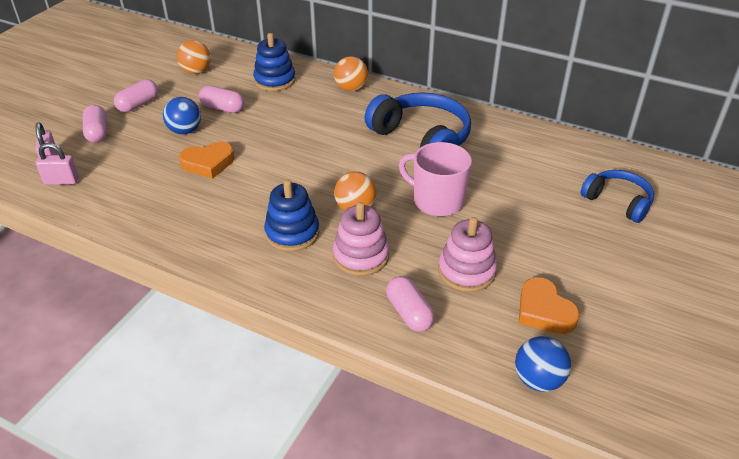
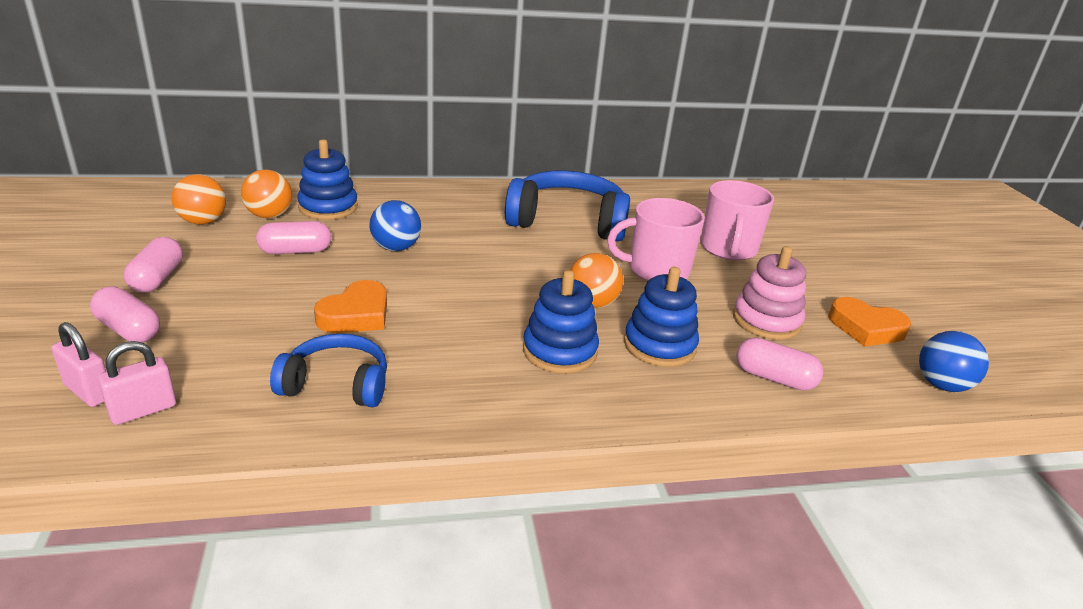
camera: 40 degrees left, 10 degrees down
blue ball [163,97,201,134] -> blue ball moved to [369,200,421,251]
pink stacking toy [333,202,389,276] -> blue stacking toy [624,267,699,367]
orange ball [334,56,368,91] -> orange ball moved to [241,170,292,218]
blue headphones [581,170,654,223] -> blue headphones moved to [270,334,387,407]
none -> pink mug [701,180,774,261]

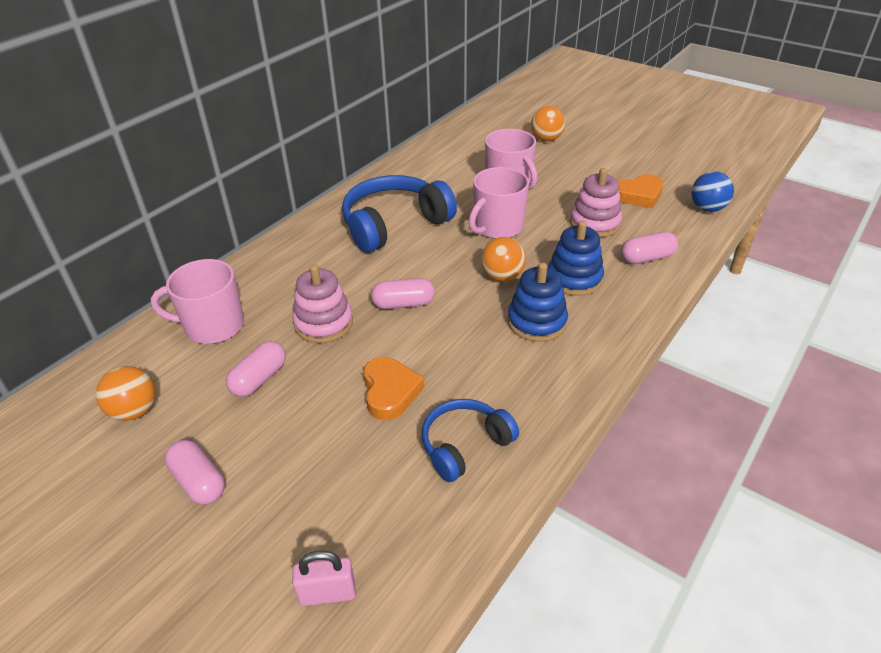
camera: 40 degrees left, 10 degrees up
pink capsule [90,286,160,342] -> pink capsule moved to [371,278,435,309]
pink padlock [98,341,176,425] -> none
orange ball [241,170,292,218] -> orange ball moved to [531,106,565,141]
blue stacking toy [297,139,358,220] -> pink mug [151,259,244,344]
blue ball [369,200,421,251] -> pink stacking toy [292,264,353,343]

